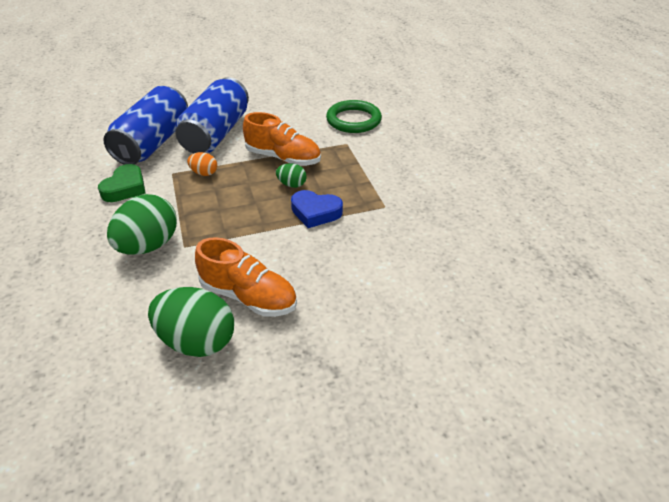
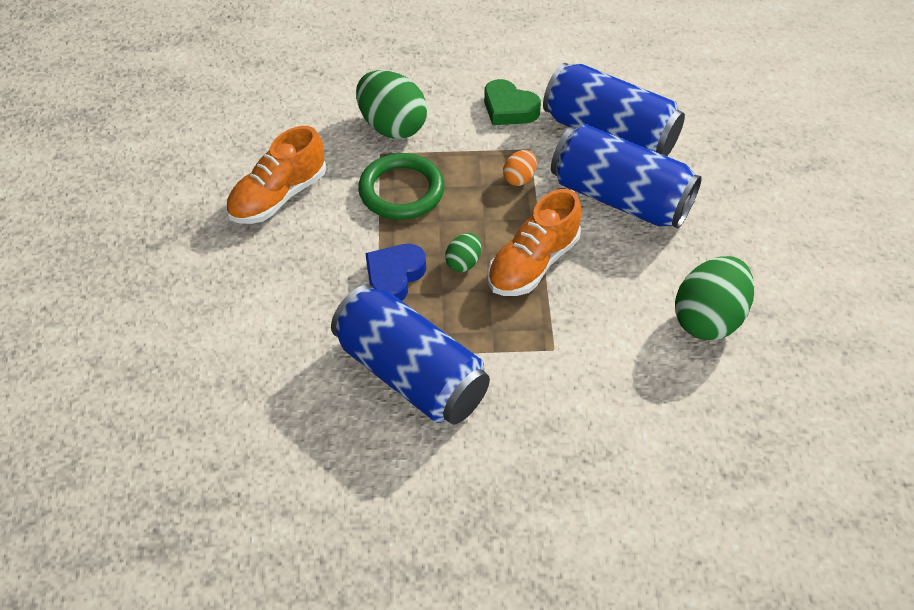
camera: 105 degrees right, 10 degrees up
green egg [148,287,234,357] -> green egg moved to [675,256,755,340]
green ring [326,100,382,133] -> green ring moved to [358,153,444,220]
none -> blue can [331,285,490,424]

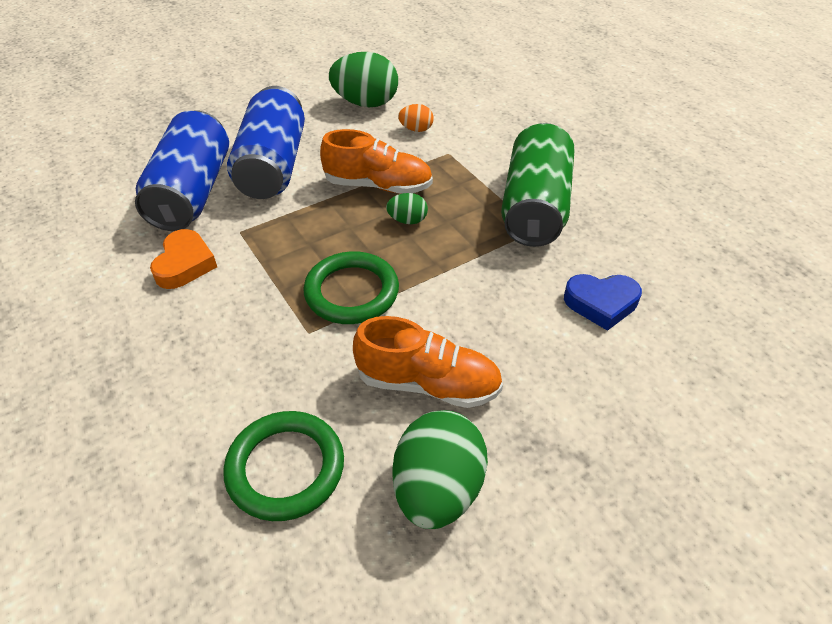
camera: 120 degrees left, 5 degrees down
blue can [331,285,490,424] -> green can [501,123,574,247]
green egg [356,70,427,139] -> green egg moved to [392,410,488,529]
blue heart [366,244,426,301] -> blue heart moved to [564,274,642,331]
green heart [484,79,541,125] -> orange heart [150,229,217,289]
orange egg [503,150,537,186] -> orange egg moved to [398,104,434,132]
none -> green ring [223,411,344,521]

